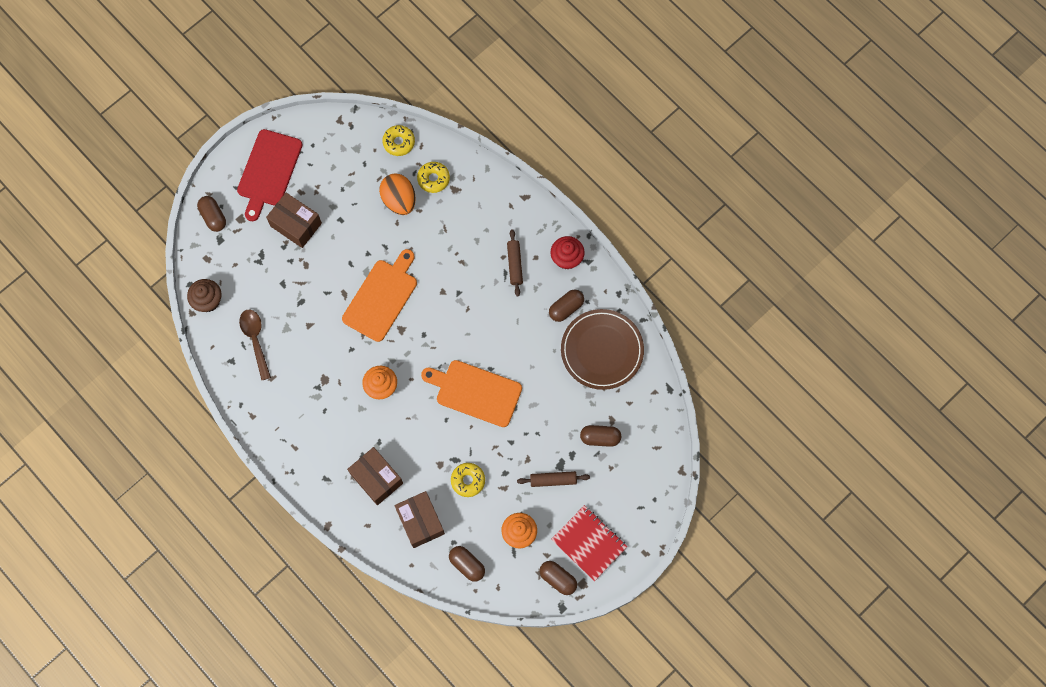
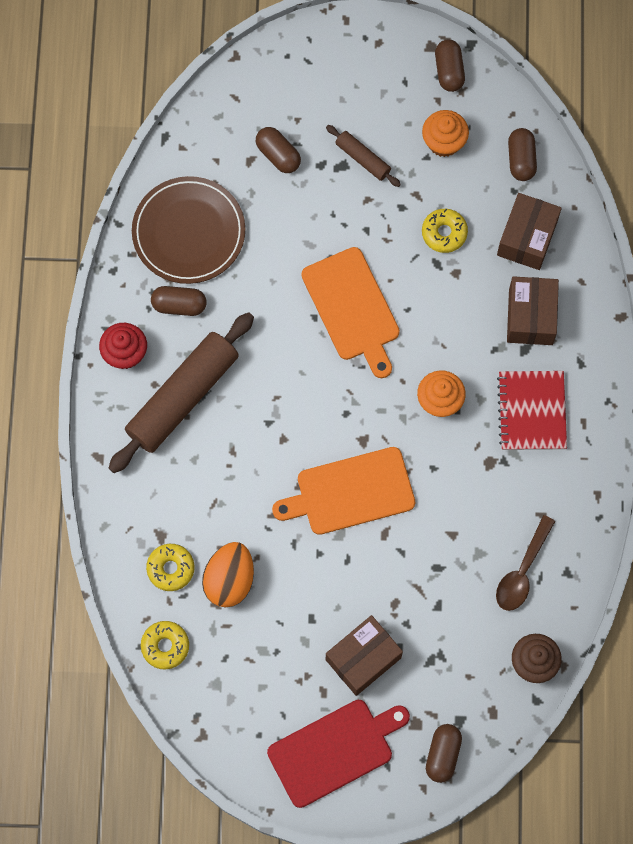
camera: 135 degrees left, 0 degrees up
brown box [266,193,322,248] -> brown box turned 60 degrees clockwise [326,615,403,696]
brown rolling pin [507,229,523,297] -> brown rolling pin [109,312,254,473], size x2.12
red notebook [551,505,628,581] -> red notebook moved to [497,371,567,450]

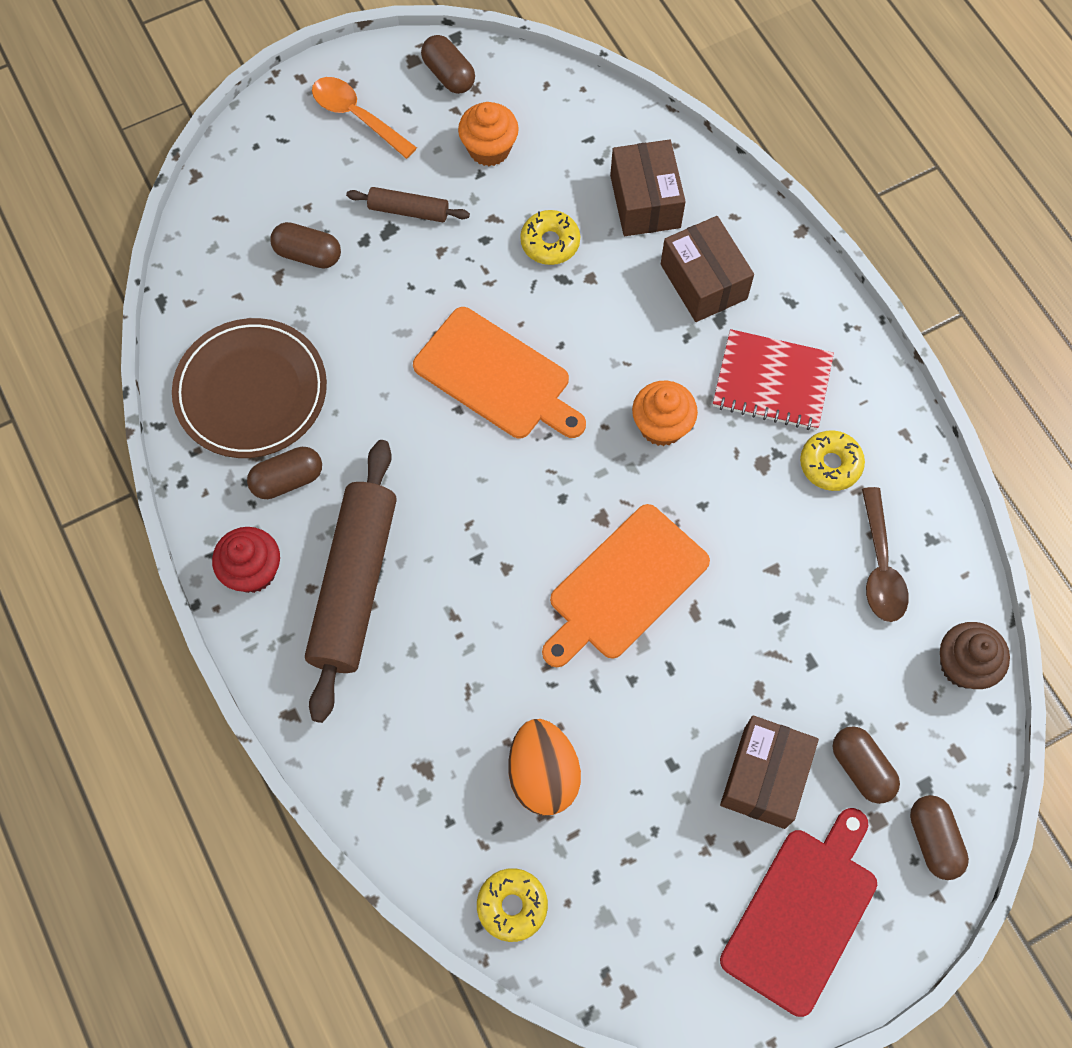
camera: 30 degrees left, 5 degrees down
yellow donut [146,544,195,591] -> yellow donut moved to [800,430,865,491]
red notebook [497,371,567,450] -> red notebook turned 45 degrees counterclockwise [713,329,834,430]
brown capsule [508,128,537,181] -> brown capsule moved to [833,726,900,804]
none -> orange spoon [312,77,417,159]

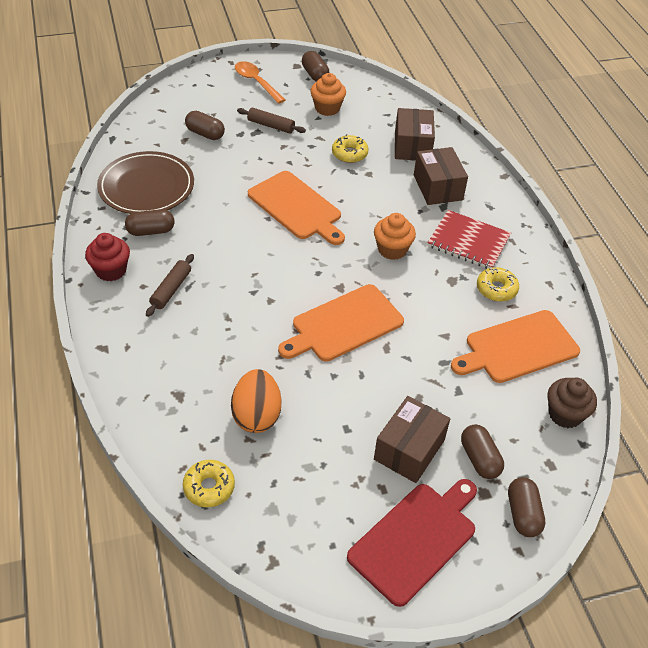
camera: 10 degrees right, 20 degrees down
brown rolling pin [305,440,397,723] -> brown rolling pin [146,254,194,317], size x0.47
brown spoon [862,487,909,622] -> orange cutting board [451,310,580,383]

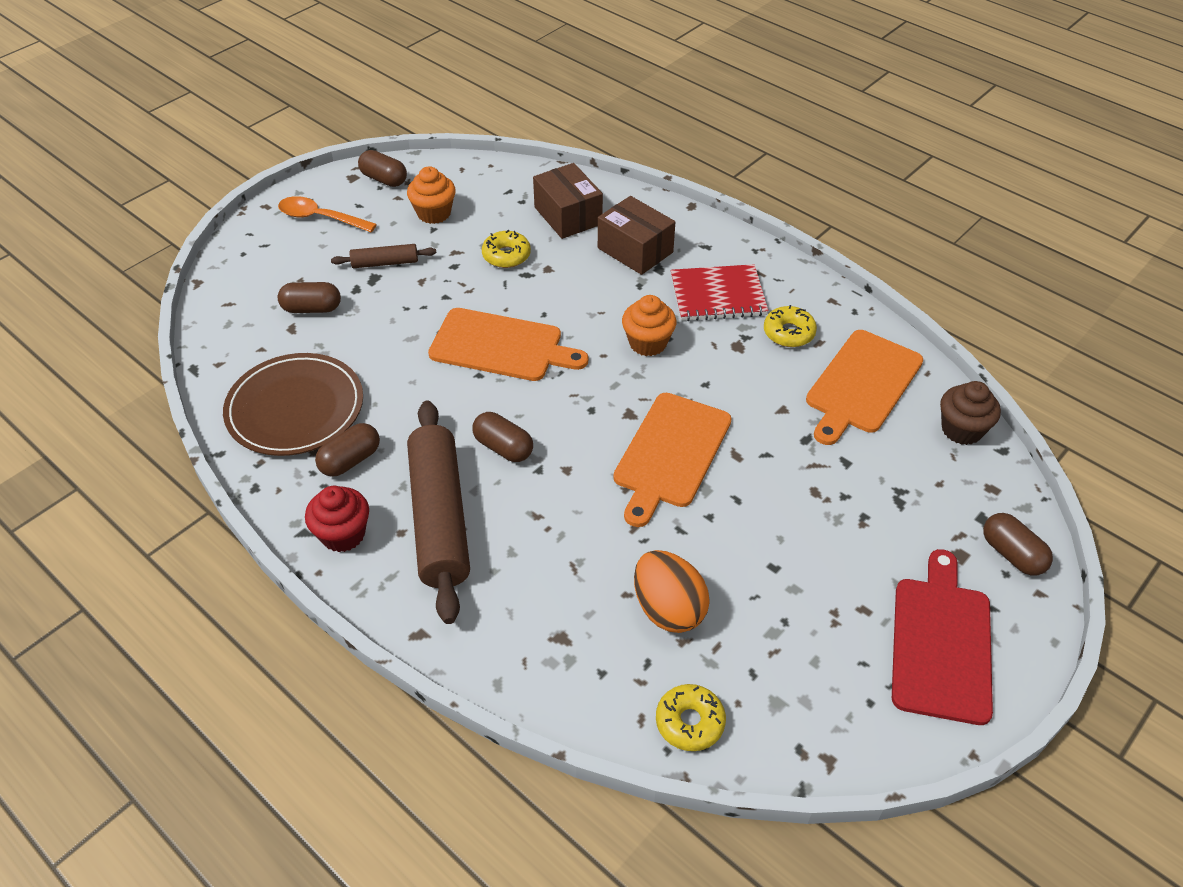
camera: 30 degrees left, 0 degrees up
brown rolling pin [146,254,194,317] -> brown rolling pin [407,400,470,624], size x2.12
brown box [374,396,450,483] -> none
brown capsule [461,424,504,479] -> brown capsule moved to [472,412,533,462]

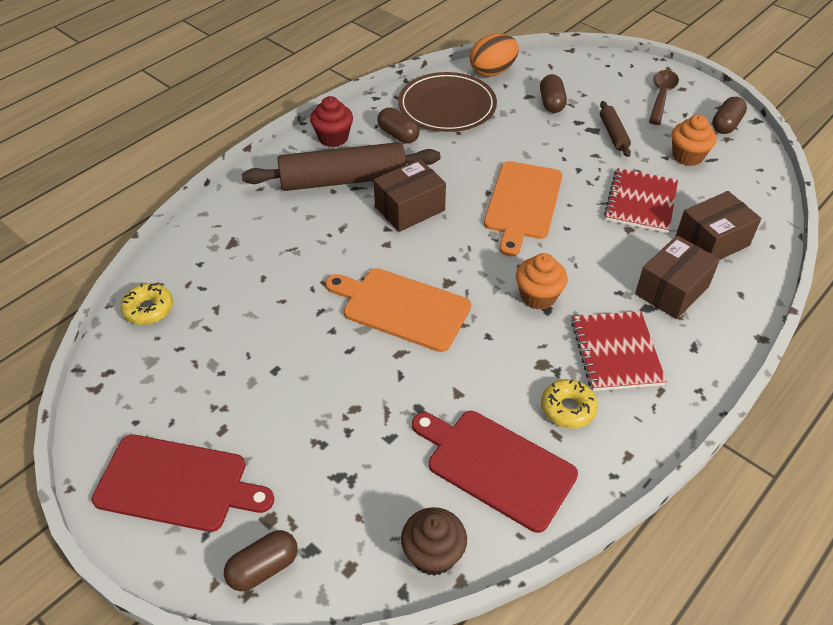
camera: 90 degrees right, 0 degrees up
orange spoon [278,196,377,232] -> brown spoon [649,70,679,125]
brown capsule [472,412,533,462] -> brown box [374,159,446,232]
yellow donut [482,230,531,268] -> red notebook [604,168,678,233]
orange egg [634,550,710,633] -> orange egg moved to [470,34,519,77]
orange cutting board [806,330,923,445] -> red cutting board [412,411,578,533]

